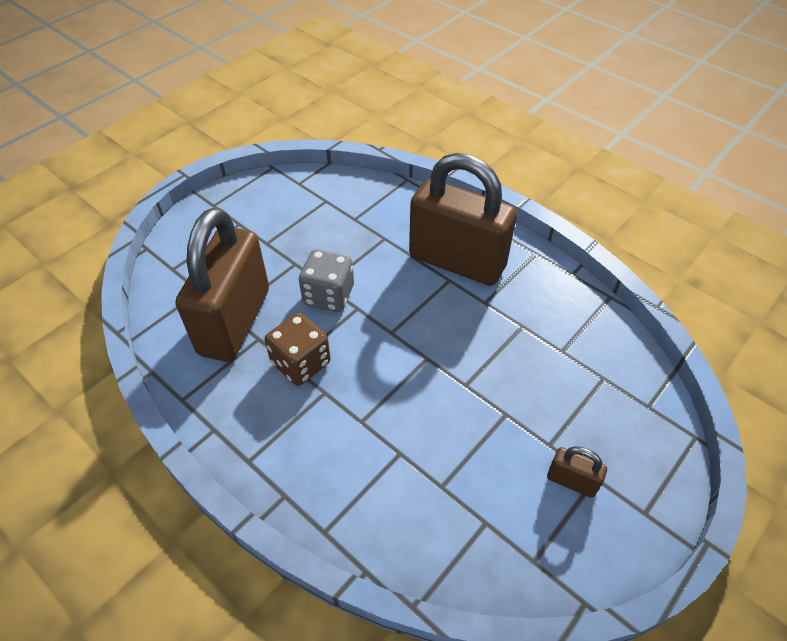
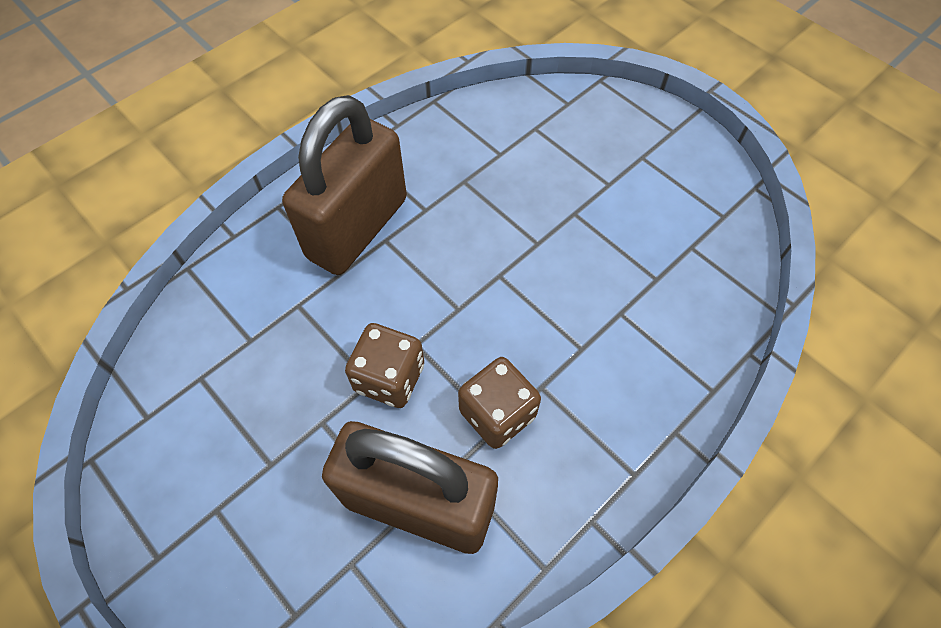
camera: 85 degrees left, 10 degrees up
grey dice [299,249,354,312] -> brown dice [345,323,424,408]
brown padlock [547,446,607,498] -> none

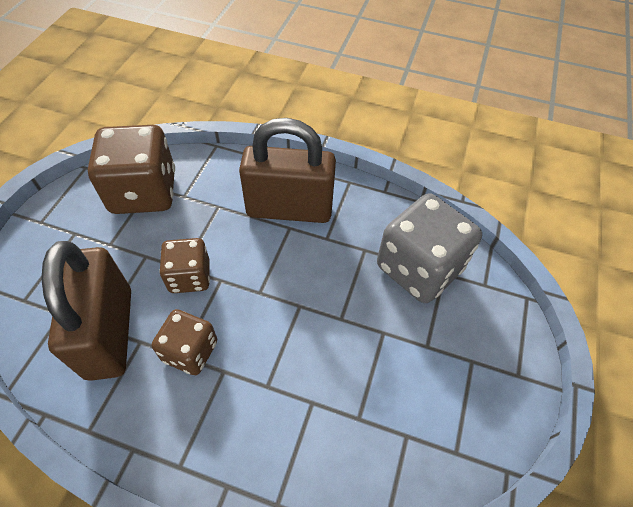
camera: 60 degrees right, 5 degrees down
none -> brown dice [88,125,175,214]
none -> grey dice [377,193,482,303]

